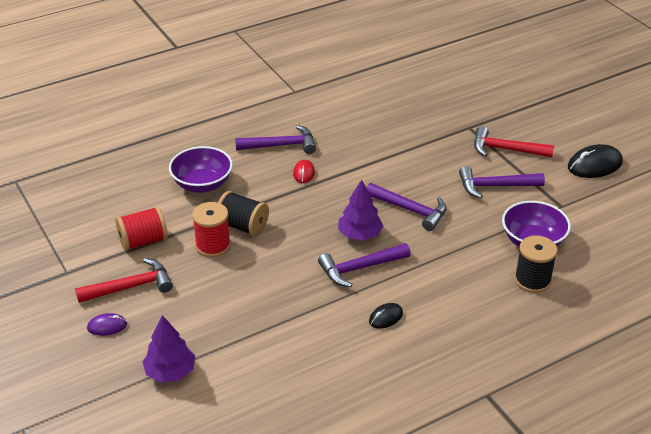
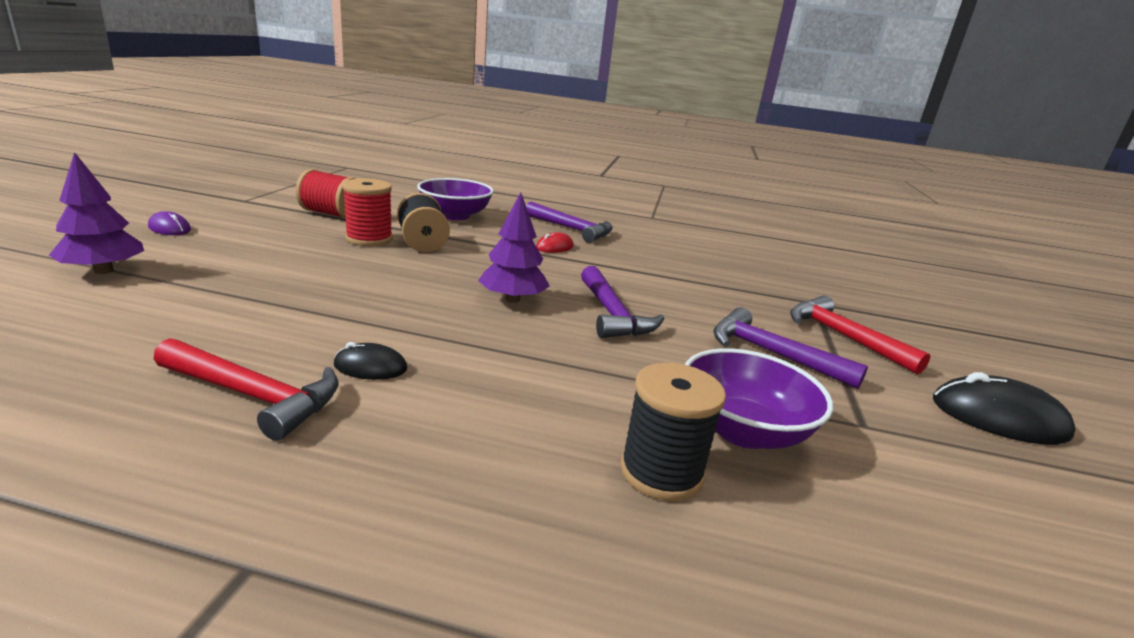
camera: 40 degrees right, 15 degrees down
red hammer [75,258,173,303] -> red hammer moved to [154,338,338,441]
purple hammer [318,243,410,287] -> none

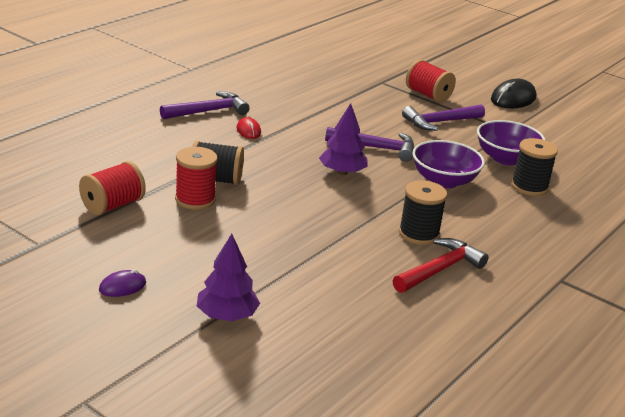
camera: 65 degrees left, 5 degrees up
black mouse [334,342,407,380] -> black spool [399,180,447,245]
purple bowl [417,178,493,220] -> purple bowl moved to [412,140,485,188]
red hammer [790,296,930,374] -> red spool [406,60,456,102]

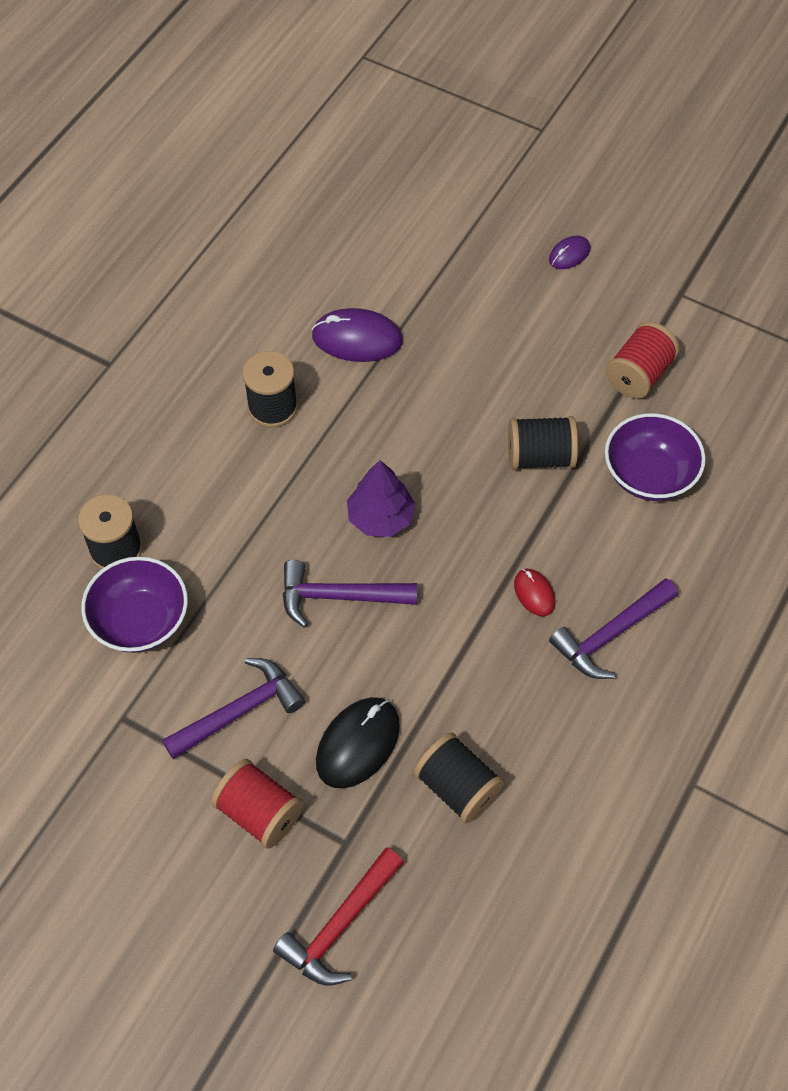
camera: 175 degrees right, 30 degrees up
red spool [175,147,218,210] -> none
purple tree [197,234,260,321] -> none
red hammer [393,238,488,293] -> red hammer moved to [273,848,404,985]
purple bowl [412,140,485,188] -> purple bowl moved to [605,413,706,501]
black mouse [491,79,536,109] -> black mouse moved to [316,697,400,788]
none -> purple mouse [312,308,403,362]
none -> black spool [414,733,505,824]

